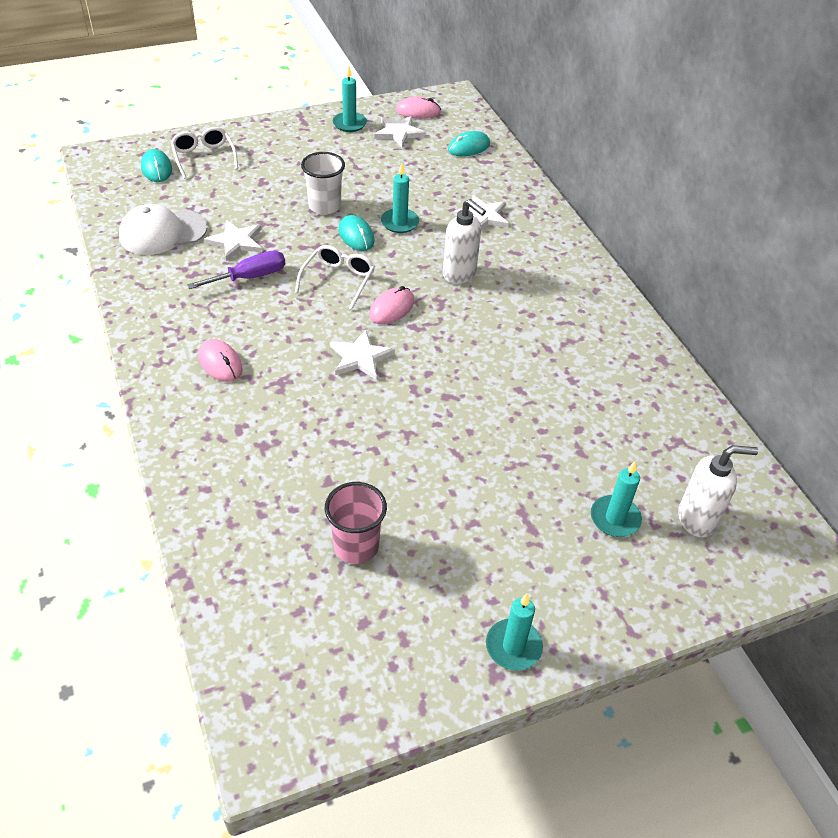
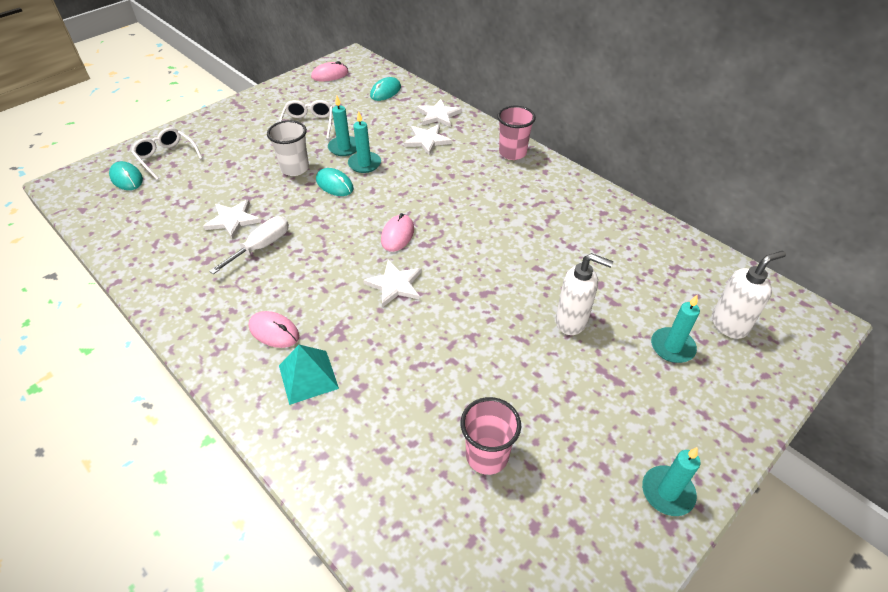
camera: 20 degrees left, 0 degrees up
white cap [119,204,207,255] -> none
purple screwdriver [187,250,285,289] -> white screwdriver [209,216,289,274]
white glasses [295,245,375,310] -> white glasses moved to [279,100,333,139]
turquoise candle [333,66,367,132] -> turquoise candle moved to [328,96,356,156]
white star [374,116,426,148] -> white star moved to [417,99,462,127]
white soap dispenser [443,199,486,284] -> white soap dispenser moved to [555,253,613,335]
none -> turquoise pyramid [279,345,339,405]
none -> pink cup [497,106,536,160]

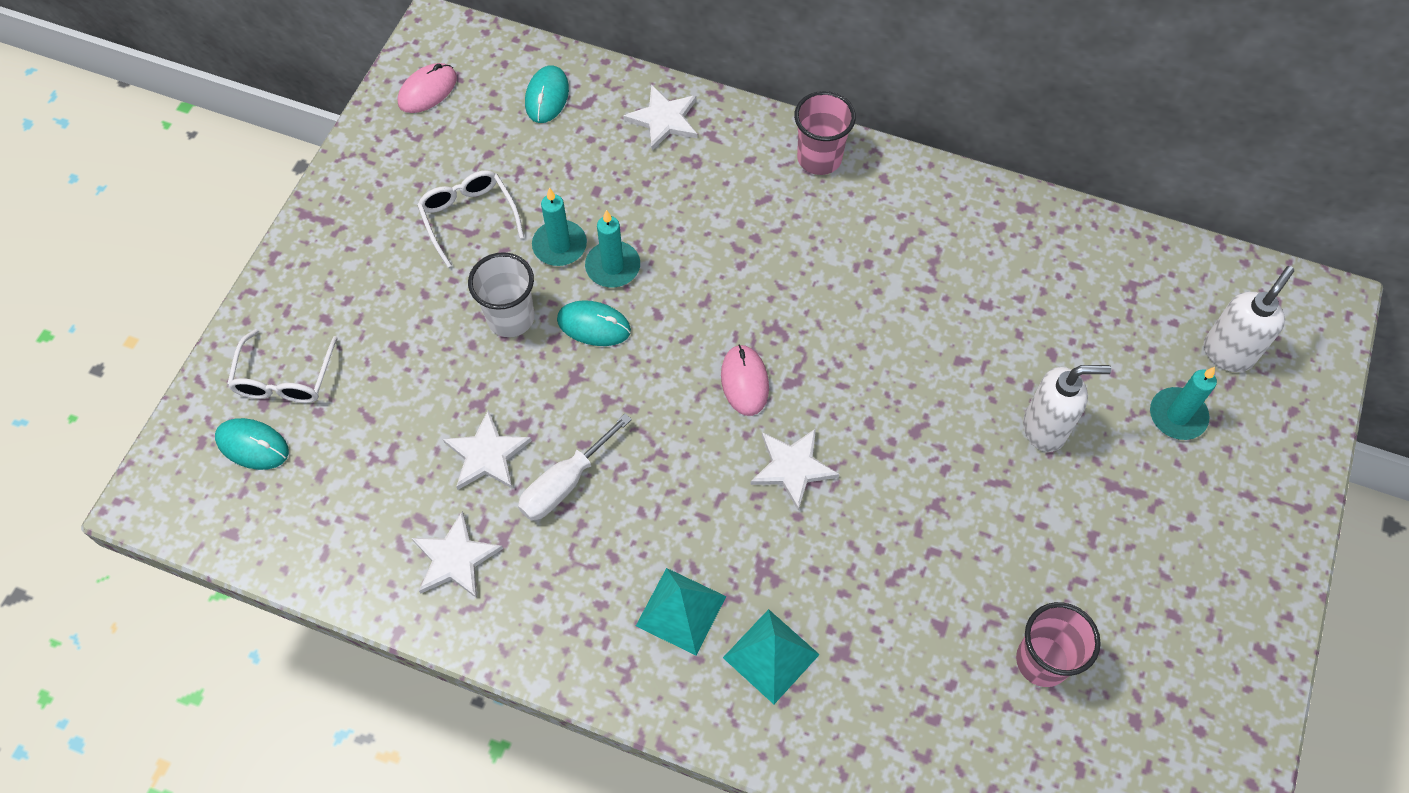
camera: 25 degrees left, 15 degrees up
white glasses [131,128,203,180] -> white glasses turned 105 degrees counterclockwise [227,329,338,403]
white screwdriver [209,216,289,274] -> white screwdriver turned 150 degrees counterclockwise [518,414,632,521]
pink mouse [249,311,299,348] -> turquoise pyramid [636,568,726,656]
white star [404,124,452,156] -> white star moved to [412,511,503,598]
turquoise candle [642,447,701,516] -> none

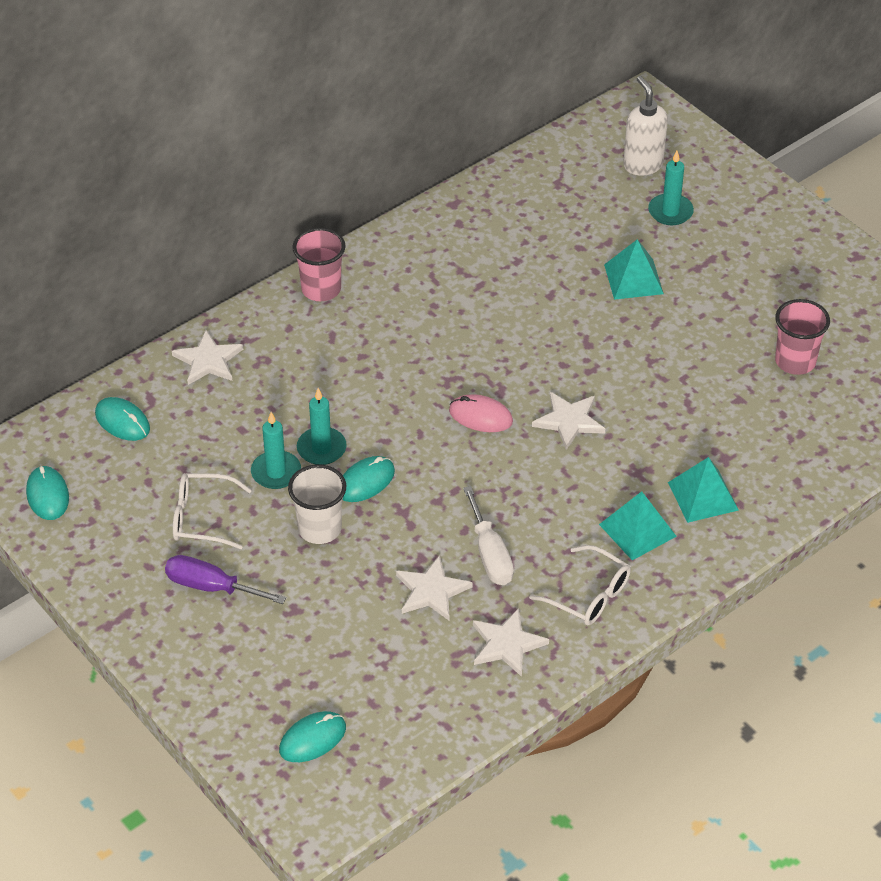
camera: 60 degrees left, 15 degrees down
white glasses [227,329,338,403] -> white glasses moved to [529,545,631,625]
pink mouse [398,63,457,113] -> turquoise mouse [26,466,69,520]
white soap dispenser [1023,365,1111,452] -> turquoise pyramid [604,239,664,300]
none -> purple screwdriver [165,555,286,604]

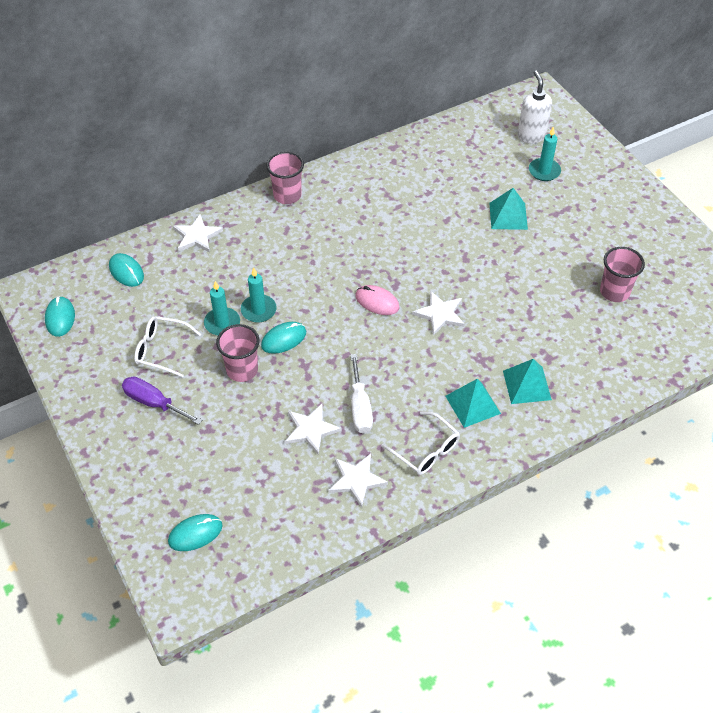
camera: 10 degrees right, 5 degrees up
white cup [288,464,346,544] -> pink cup [216,324,260,382]

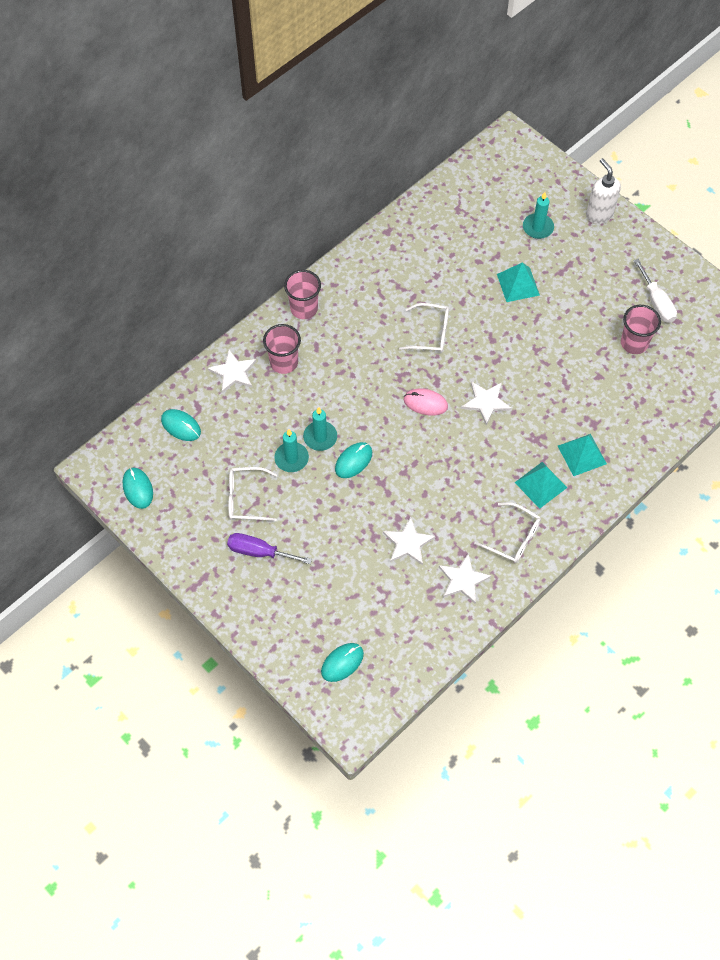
camera: 15 degrees left, 10 degrees up
pink cup [216,324,260,382] -> pink cup moved to [263,324,301,374]
white screwdriver [351,354,373,434] -> white screwdriver moved to [634,259,677,323]
white soap dispenser [517,71,552,143] -> white soap dispenser moved to [586,158,621,224]
none -> white glasses [399,303,449,352]

